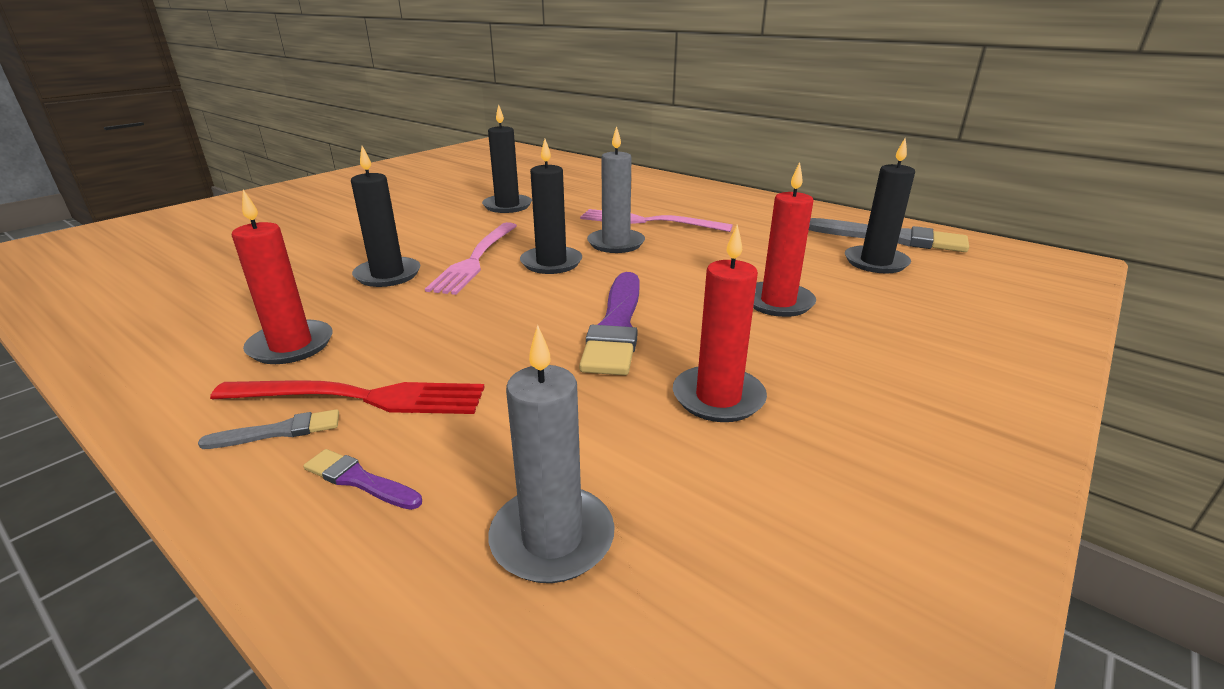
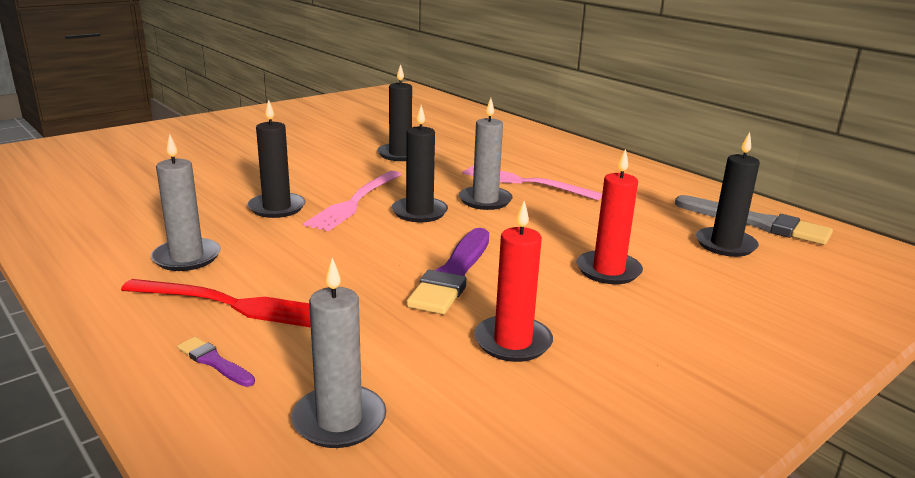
camera: 10 degrees right, 5 degrees down
grey brush [198,409,339,449] -> none
red candle [232,190,333,364] -> grey candle [151,134,221,271]

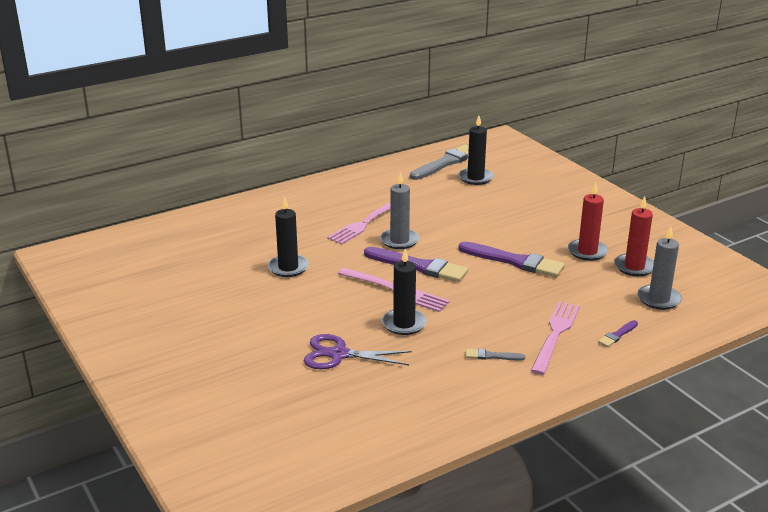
camera: 80 degrees left, 5 degrees up
red fork [121,279,311,328] -> pink fork [531,301,580,375]
grey candle [151,134,221,271] -> grey brush [466,349,525,360]
black candle [392,105,448,222] -> purple brush [364,247,468,282]
red candle [577,149,643,284] -> red candle moved to [614,196,654,276]
none -> purple scissors [304,334,412,369]

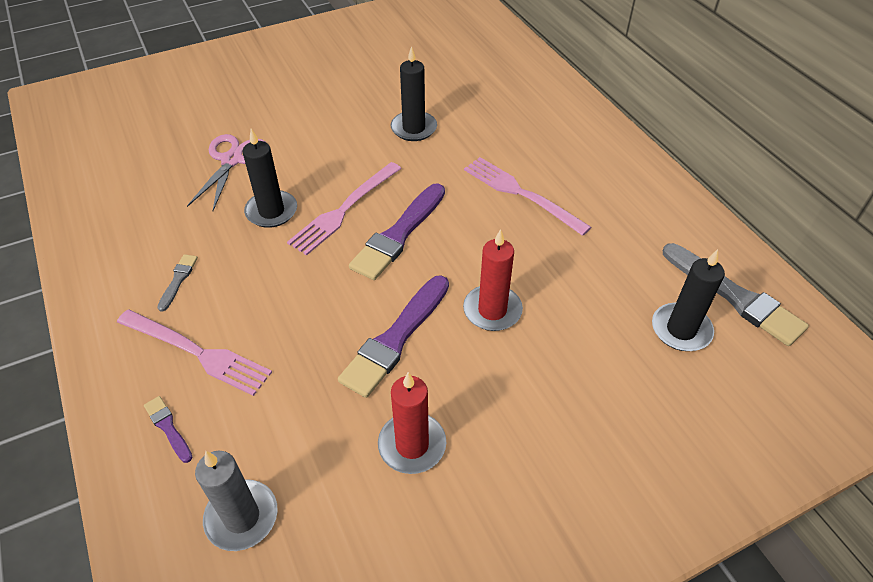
camera: 95 degrees right, 20 degrees up
purple scissors [304,334,412,369] -> pink scissors [187,134,265,211]
grey candle [380,172,419,249] -> none
red candle [614,196,654,276] -> red candle moved to [463,229,523,331]

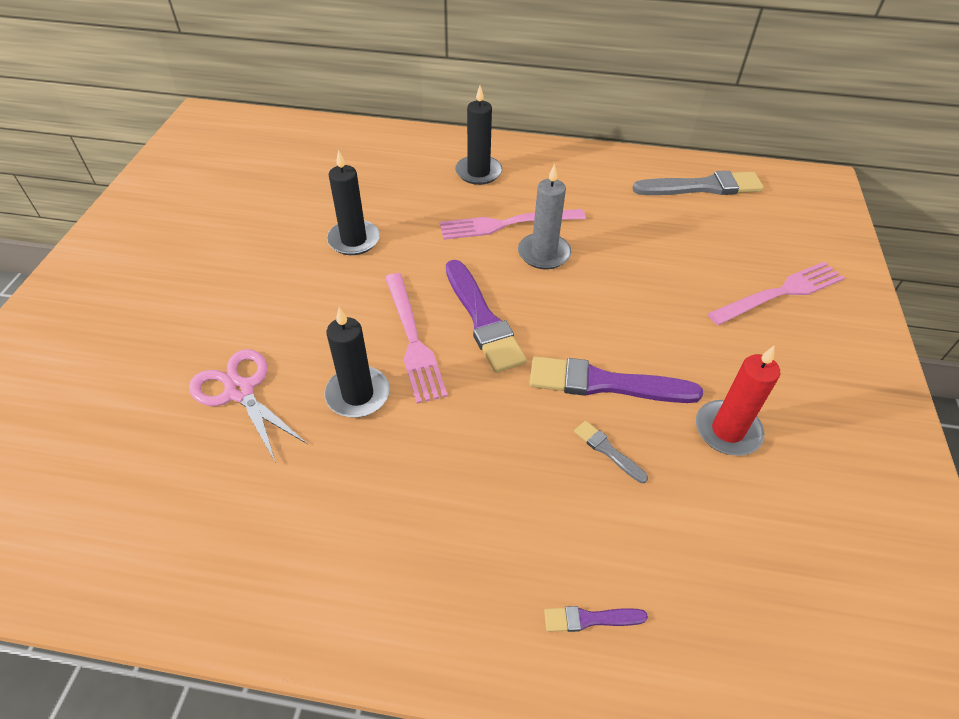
camera: 55 degrees left, 0 degrees up
pink fork [117,310,272,396] -> pink fork moved to [708,262,844,325]
grey brush [157,254,198,312] -> grey brush moved to [574,421,648,483]
grey candle [195,451,278,551] -> grey candle moved to [518,164,571,269]
purple brush [338,275,449,398] -> purple brush turned 120 degrees clockwise [529,356,703,403]
red candle [463,229,523,331] -> none
black candle [652,249,725,351] -> black candle moved to [455,86,502,185]

